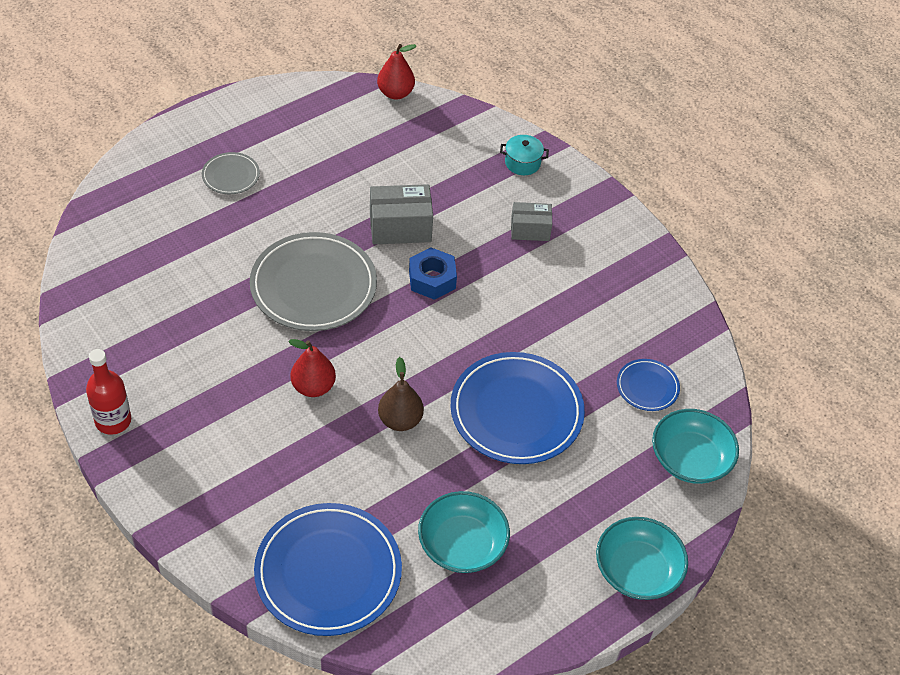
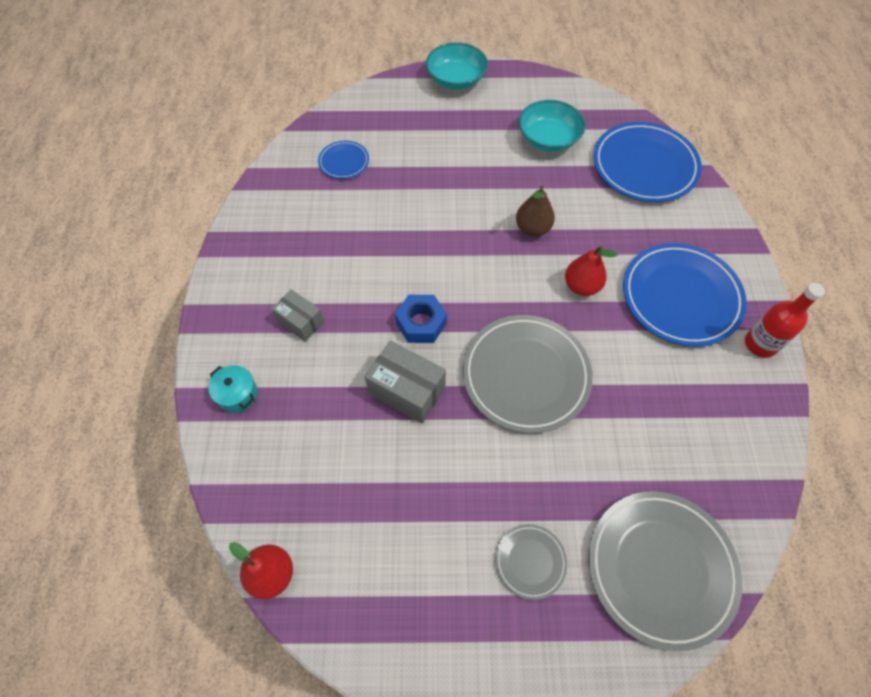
camera: 140 degrees left, 10 degrees up
blue plate [450,352,585,464] -> blue plate moved to [623,243,747,346]
turquoise bowl [652,409,739,484] -> none
none -> grey plate [588,491,742,651]

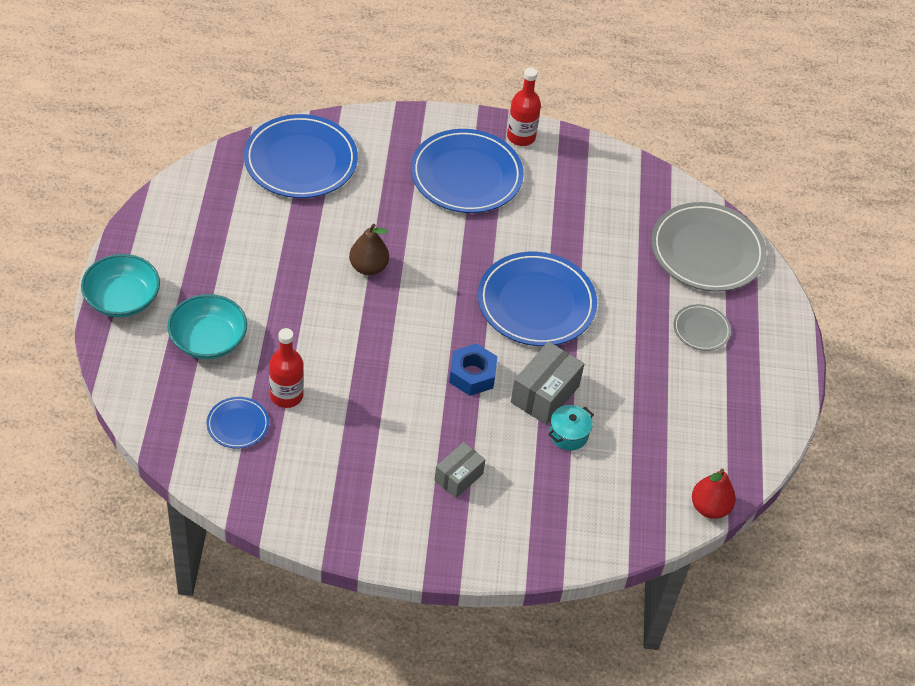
camera: 90 degrees left, 10 degrees down
turquoise pot [208,365,257,413] -> turquoise pot moved to [548,405,594,450]
grey plate [462,315,593,433] -> blue plate [478,252,597,346]
turquoise bowl [519,100,585,152] -> turquoise bowl moved to [168,294,247,359]
red pear [565,246,618,296] -> none
none -> red bottle [269,328,304,408]

